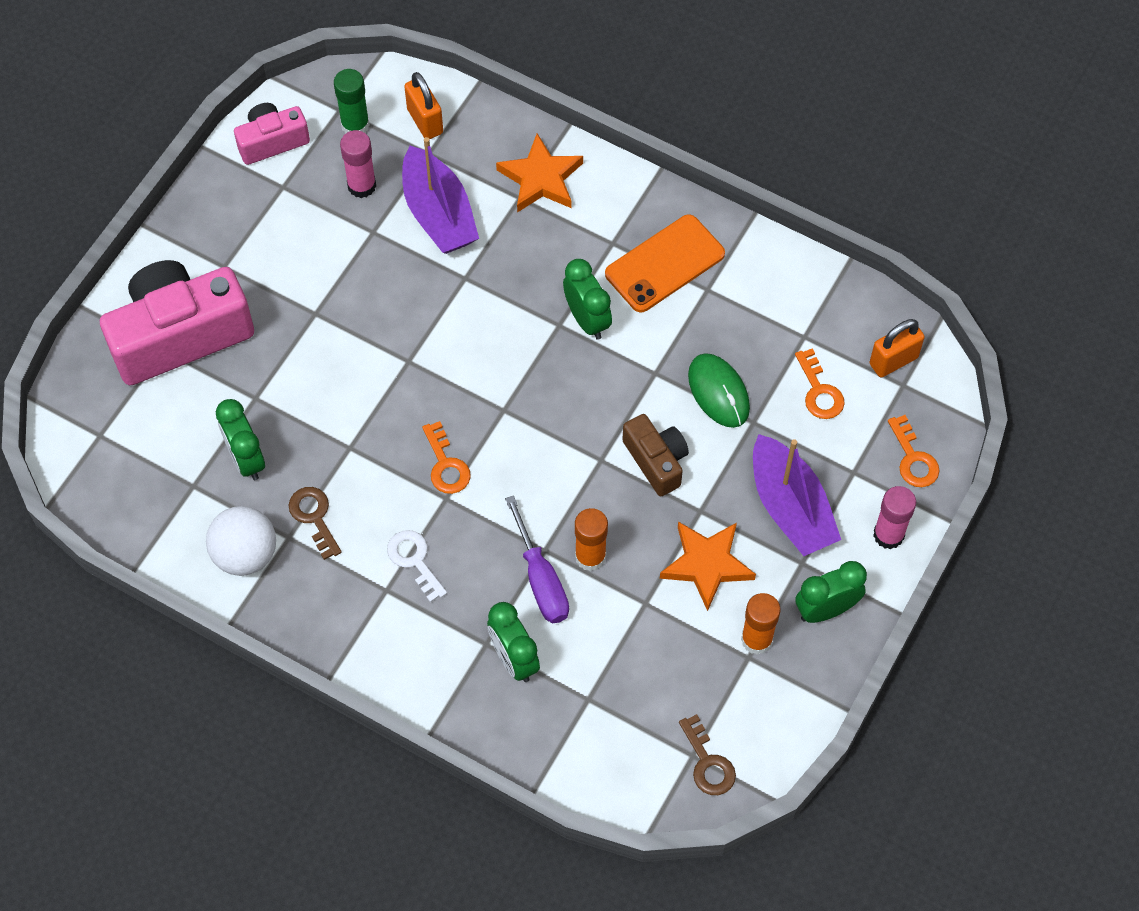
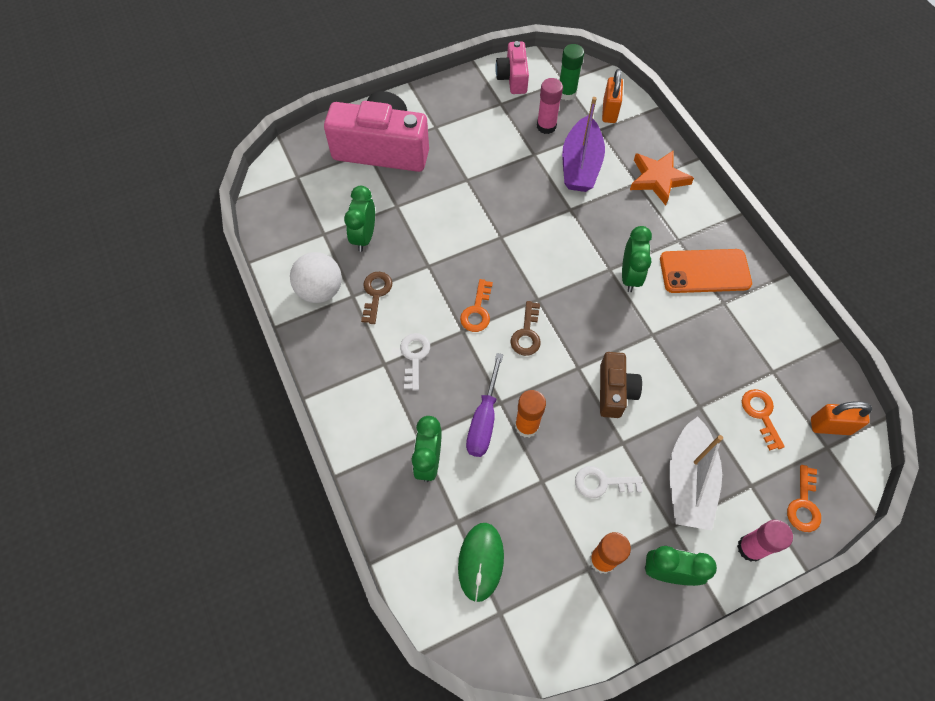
camera: 35 degrees right, 0 degrees up
pink camera [234,103,310,165] -> pink camera turned 105 degrees counterclockwise [495,41,529,94]
orange star [660,522,756,611] -> white key [575,466,643,498]
brown key [679,714,736,795] -> brown key moved to [510,301,541,356]
green mouse [688,353,750,428] -> green mouse moved to [458,523,504,602]
purple boat [753,434,841,556] -> white boat [669,417,723,530]
orange key [795,348,845,419] -> orange key turned 150 degrees clockwise [742,389,785,451]

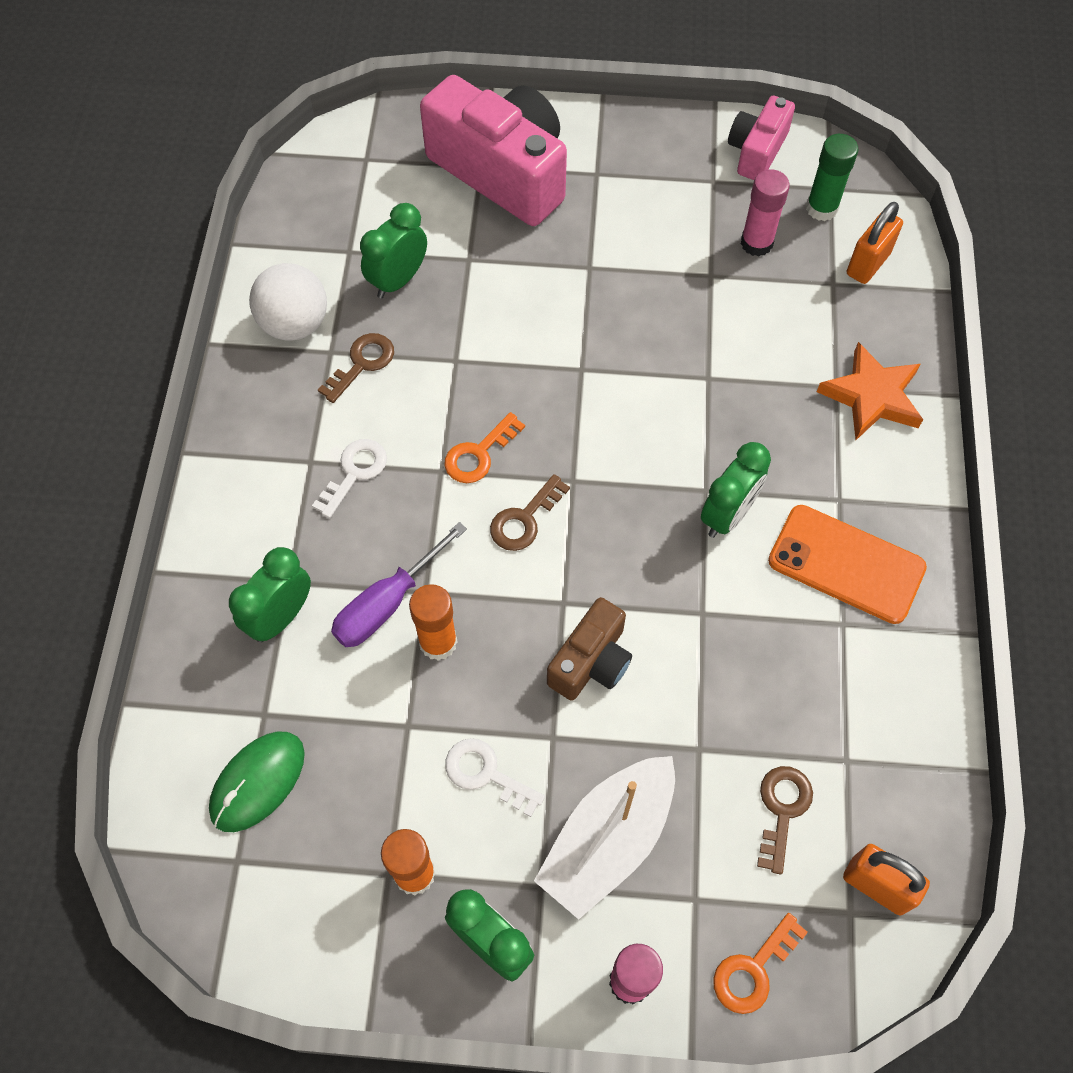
camera: 30 degrees right, 0 degrees up
purple boat [562,97,605,192] -> none
orange key [742,389,785,451] -> brown key [757,766,813,875]

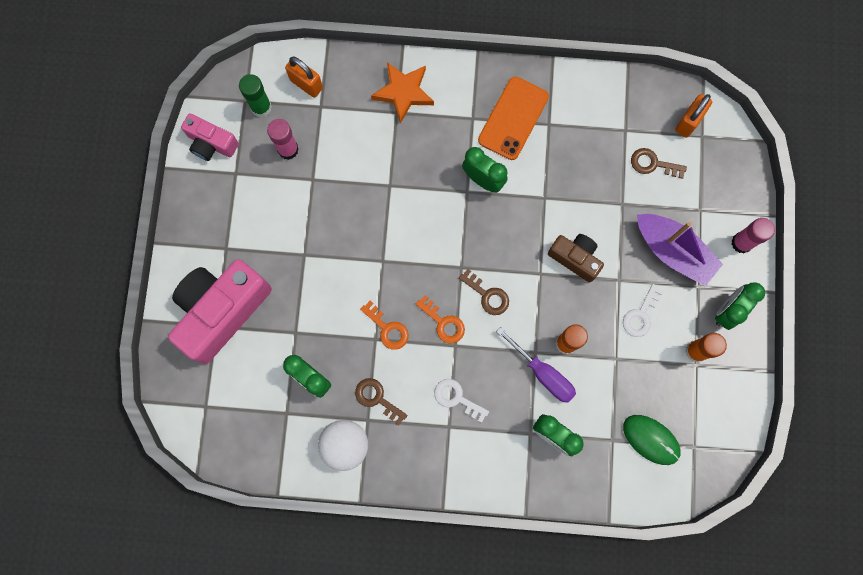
camera: 90 degrees left, 15 degrees up
white boat [534,756,675,919] -> purple boat [637,214,723,286]
orange key [713,913,808,1014] -> orange key moved to [360,301,409,350]

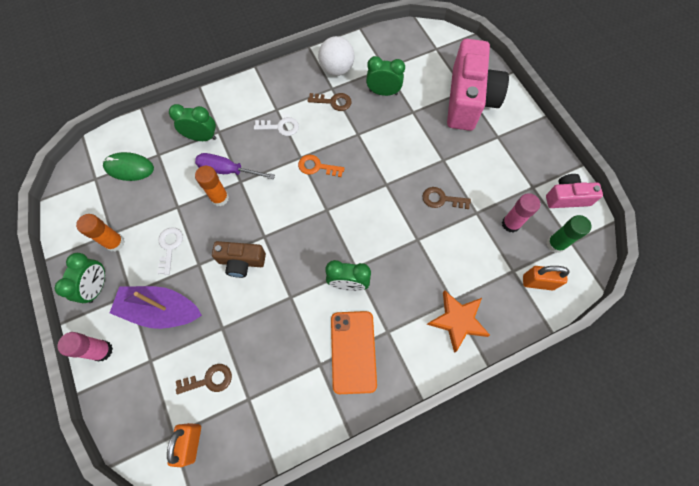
camera: 150 degrees right, 10 degrees down
orange key [360,301,409,350] -> none
brown key [459,269,509,315] -> brown key moved to [422,187,471,209]

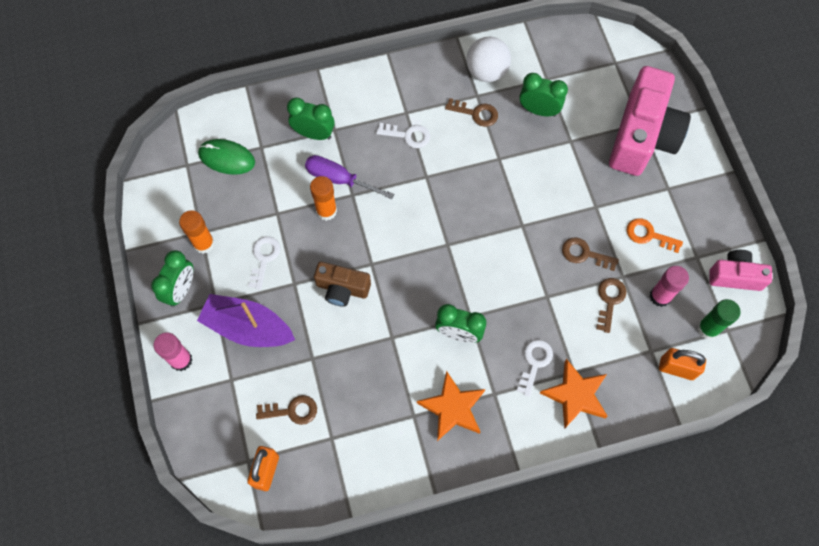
camera: 10 degrees right, 0 degrees up
orange key [298,155,345,177] -> orange key moved to [627,218,683,253]
orange phone [331,311,377,394] -> orange star [417,371,485,441]
none -> white key [517,339,553,397]
none -> brown key [596,278,627,333]

